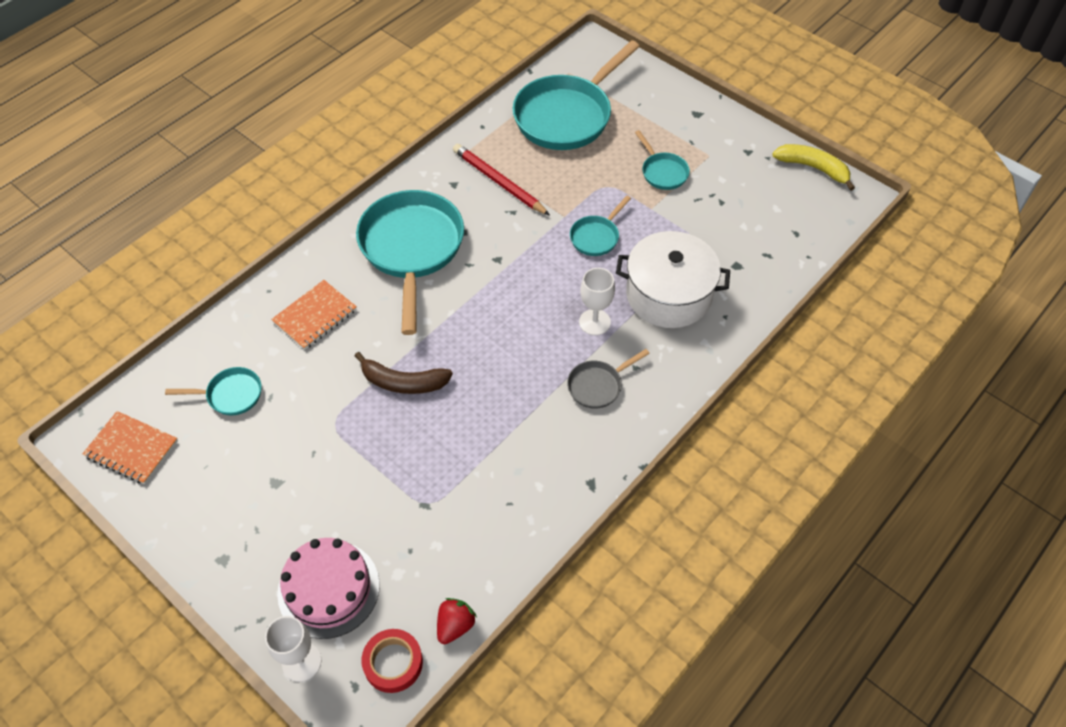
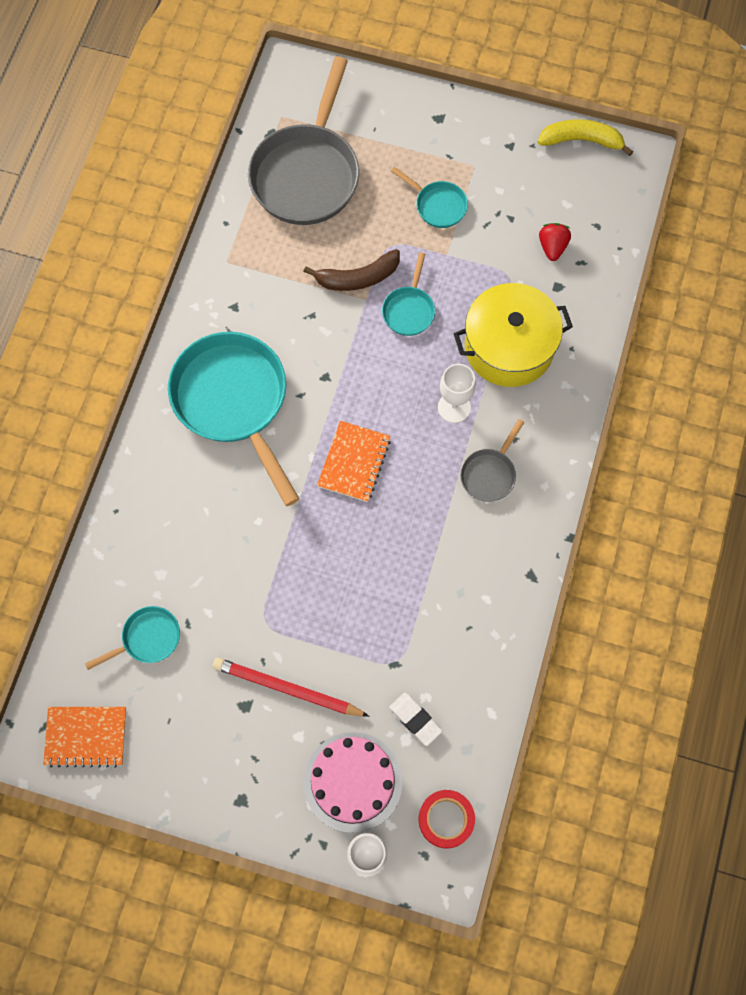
camera: 25 degrees left, 15 degrees up
orange notebook [271,280,357,350] -> orange notebook moved to [317,421,391,502]
brown banana [355,352,453,394] -> brown banana moved to [303,249,400,291]
red strawberry [437,598,477,644] -> red strawberry moved to [539,223,571,261]
red pencil [453,144,550,215] -> red pencil moved to [213,658,370,717]
turquoise pan [513,40,640,150] -> grey pan [248,56,359,225]
white pot [616,231,730,328] -> yellow pot [454,283,573,387]
none -> white eraser [389,693,442,746]

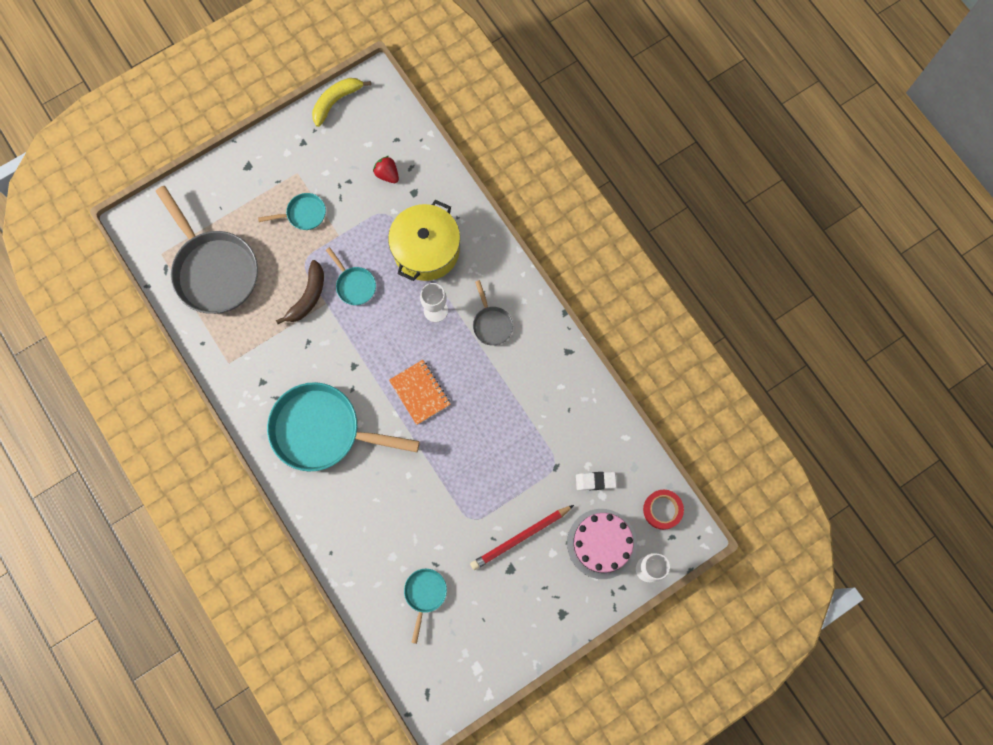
camera: 50 degrees left, 5 degrees up
orange notebook [43,707,126,768] -> none

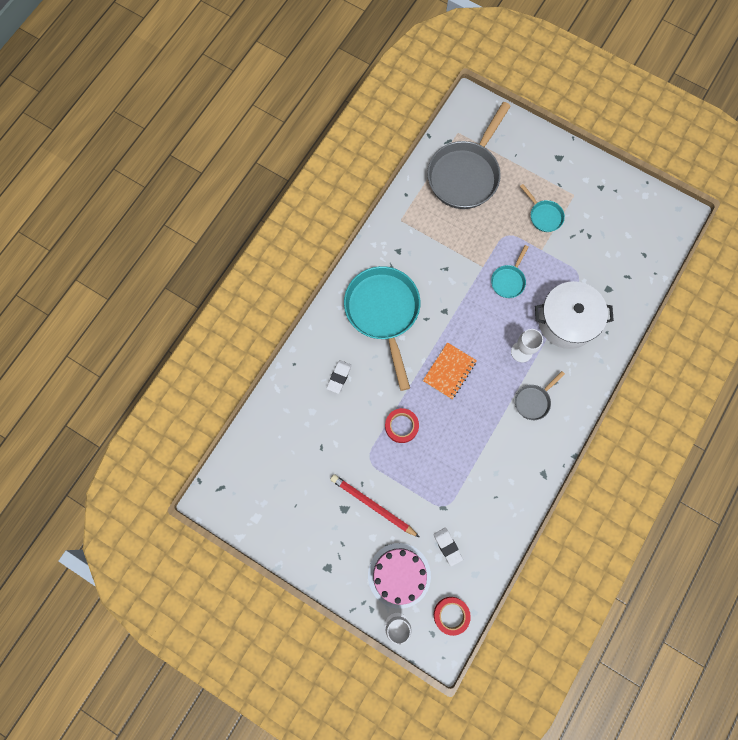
camera: 65 degrees right, 0 degrees up
brown banana [276,260,324,324] -> none
yellow banana [312,78,371,127] -> none
red strawberry [373,156,399,183] -> none
yellow pot [388,200,460,281] -> white pot [535,281,614,349]
turquoise pan [404,569,447,644] -> none
none -> white eraser [327,360,352,394]
none -> red tape [385,408,419,443]

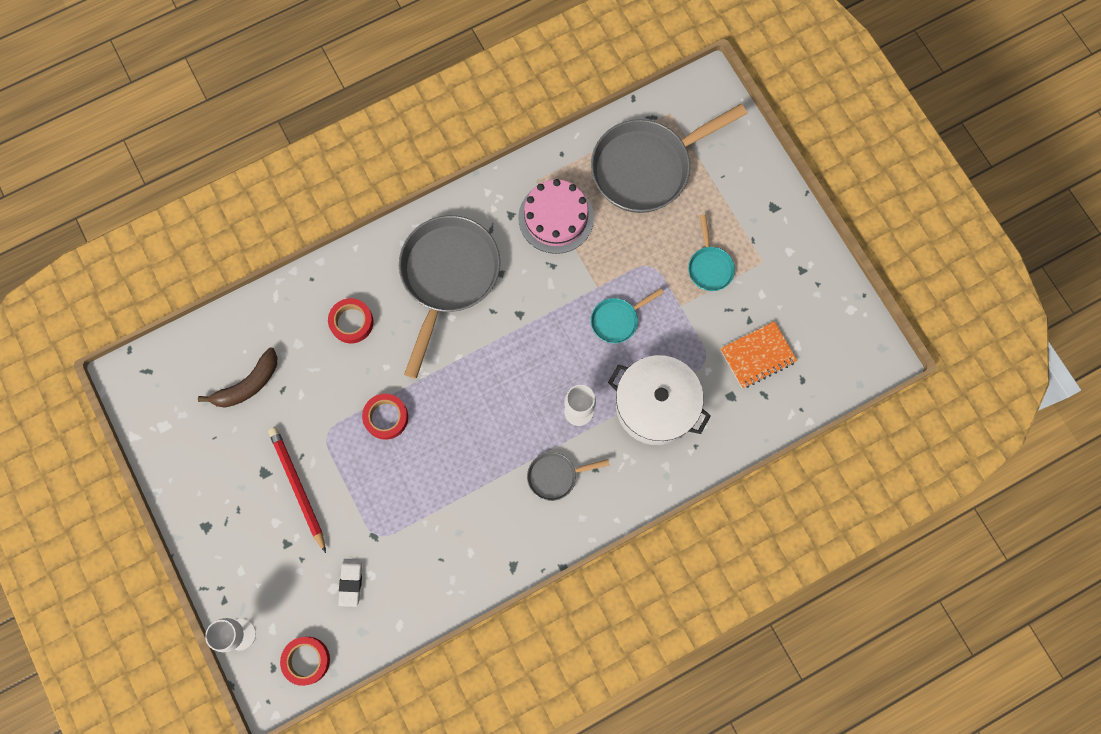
camera: 30 degrees right, 0 degrees up
white eraser [327,360,352,394] -> red tape [328,298,374,343]
turquoise pan [344,266,420,391] -> grey pan [399,215,500,379]
pink cake [368,543,431,609] -> pink cake moved to [518,179,594,254]
orange notebook [423,342,477,399] -> orange notebook moved to [720,321,797,389]
none -> brown banana [198,348,277,408]

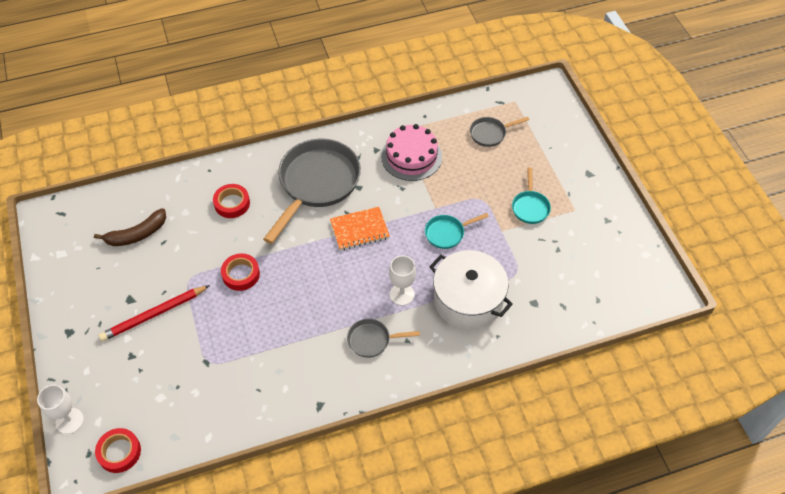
camera: 10 degrees right, 20 degrees down
red pencil [268,427,326,553] -> red pencil turned 105 degrees counterclockwise [99,285,210,342]
white eraser [338,559,363,607] -> none
grey pan [591,104,747,213] -> grey pan [470,117,529,147], size x0.46
orange notebook [720,321,797,389] -> orange notebook moved to [330,207,390,250]

